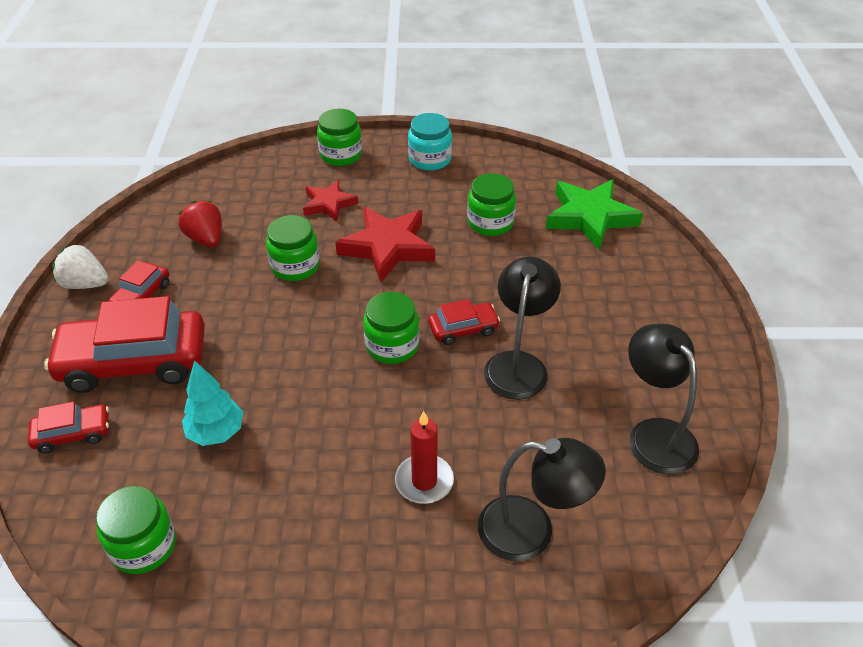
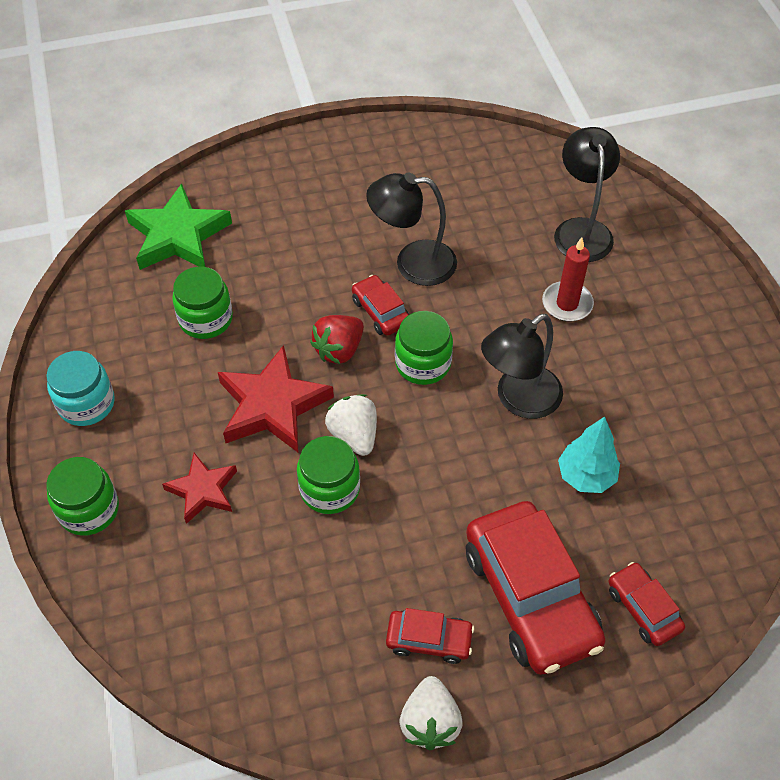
camera: 105 degrees left, 10 degrees up
green jar [96,486,176,574] -> none
red strawberry [178,201,222,247] -> red strawberry moved to [310,315,364,364]
black lamp [628,324,699,474] -> black lamp moved to [481,314,563,419]
none -> white strawberry [325,394,377,456]

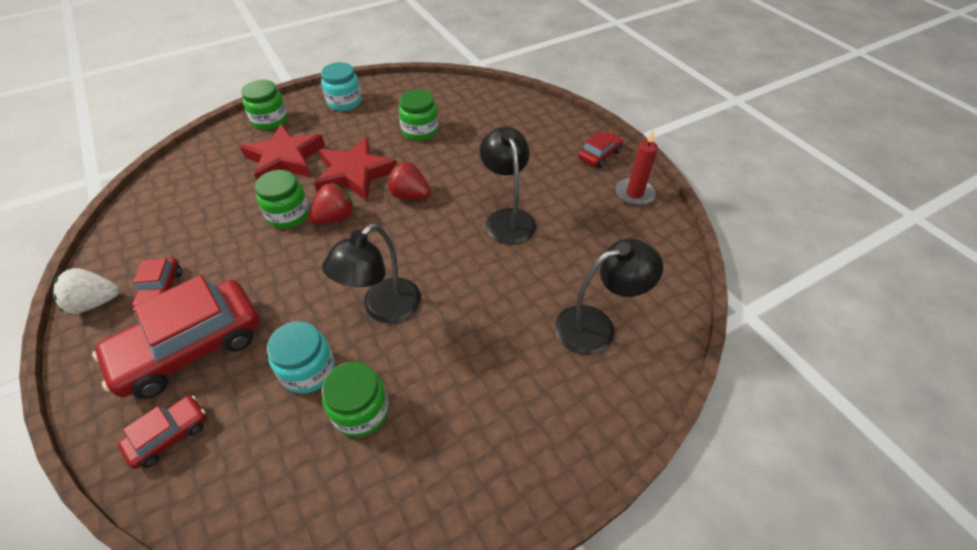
camera: 75 degrees right, 5 degrees down
green star [125,183,232,270] -> none
red star [162,453,237,524] -> red star [240,124,325,180], size x1.66
white strawberry [325,394,377,456] -> red strawberry [308,183,354,224]
red car [352,275,409,336] -> red car moved to [578,131,623,168]
green jar [395,311,453,385] -> green jar moved to [322,361,389,437]
black lamp [481,314,563,419] -> black lamp turned 90 degrees counterclockwise [322,223,421,323]
red candle [542,237,594,322] -> red candle moved to [616,129,658,206]
turquoise tree [558,417,620,493] -> turquoise jar [267,321,335,394]

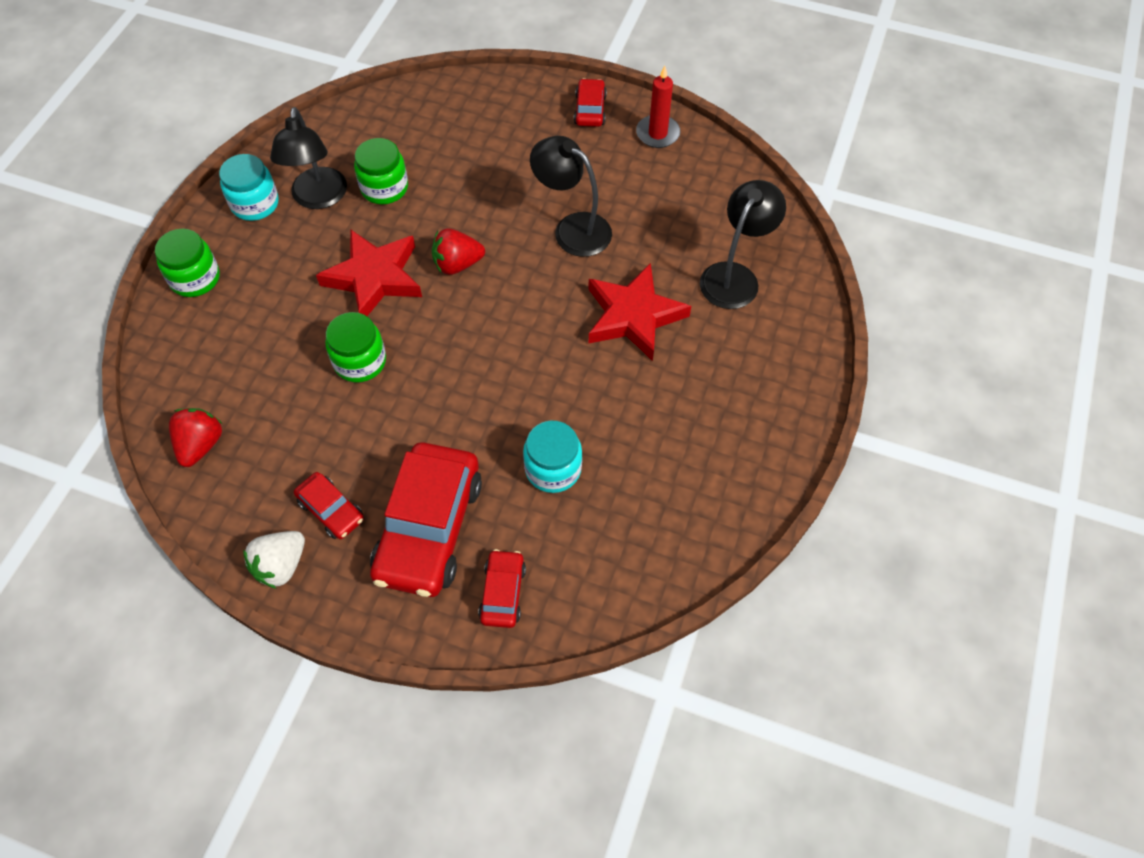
camera: 40 degrees left, 10 degrees up
red star [240,124,325,180] -> red star moved to [588,263,691,361]
red strawberry [308,183,354,224] -> red strawberry moved to [169,408,223,467]
black lamp [322,223,421,323] -> black lamp moved to [270,107,347,209]
green jar [322,361,389,437] -> none

